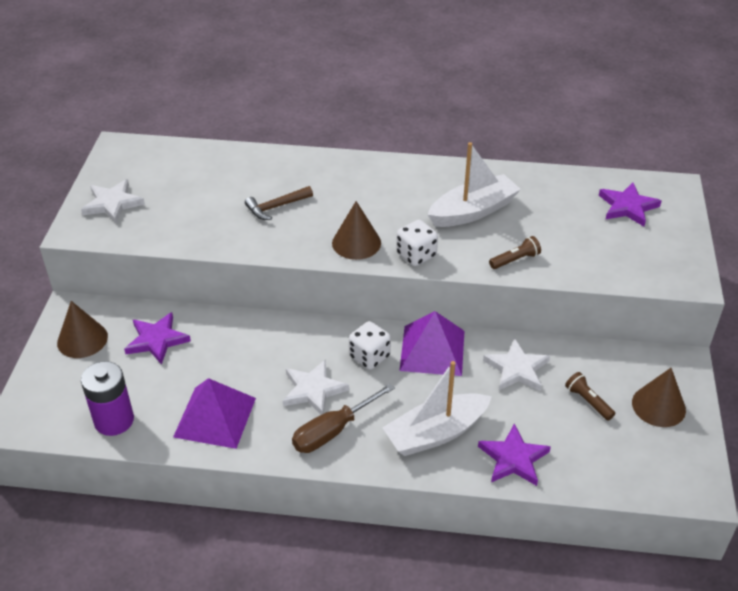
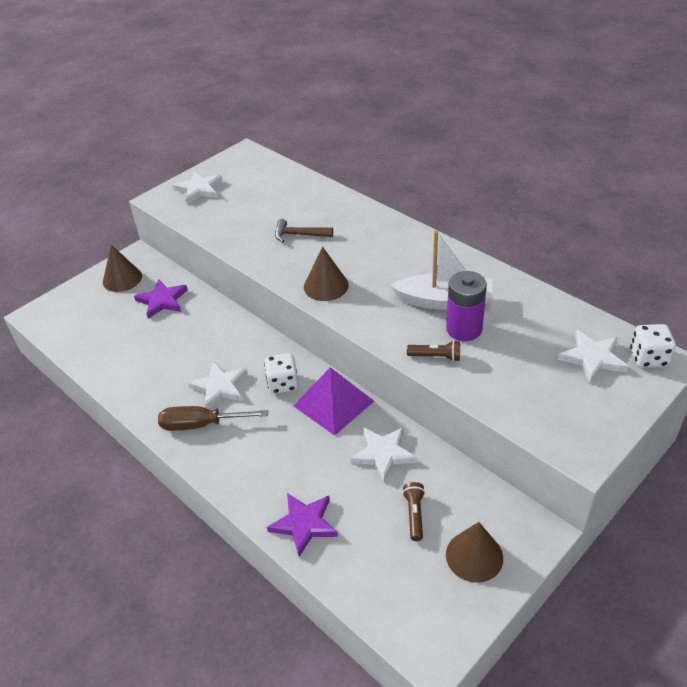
camera: 40 degrees right, 0 degrees up
purple battery [81,361,134,436] -> purple battery moved to [446,271,487,341]
purple pyramid [173,378,256,449] -> none
white boat [382,361,492,456] -> none
white dice [396,220,438,266] -> white dice moved to [630,324,676,368]
purple star [599,182,661,227] -> white star [558,330,629,383]

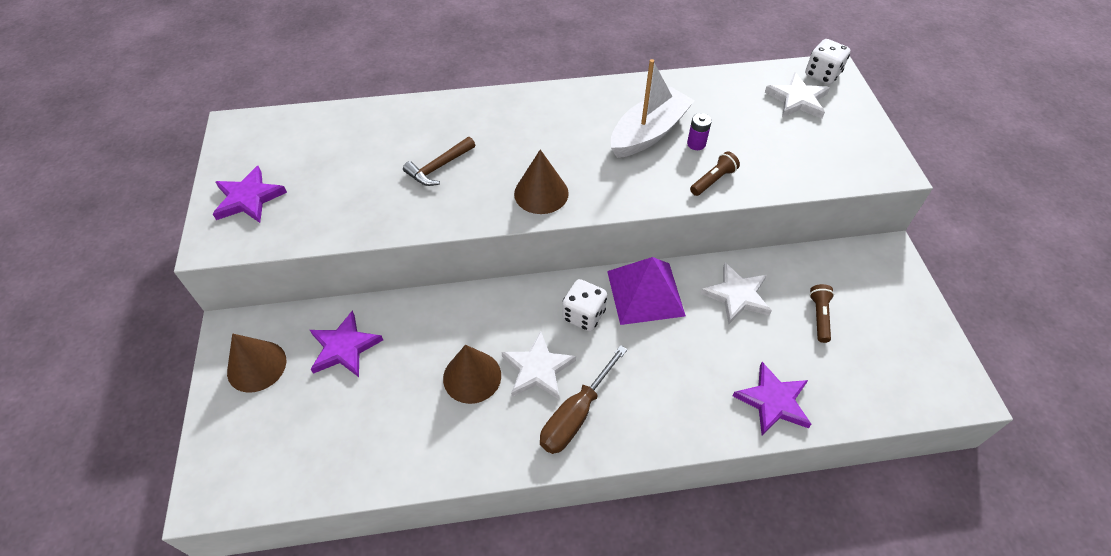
camera: 55 degrees left, 10 degrees up
white star [173,171,223,204] -> purple star [213,166,287,223]
brown flashlight [402,482,425,541] -> brown flashlight turned 60 degrees clockwise [809,284,834,343]
purple battery [446,271,487,341] -> purple battery [687,113,712,150], size x0.50
brown cone [446,522,503,583] -> brown cone moved to [443,345,501,404]

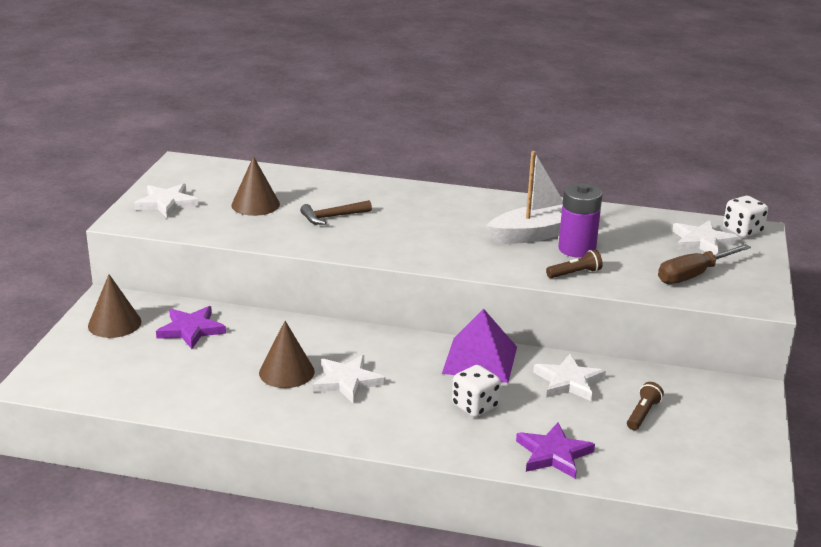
camera: 20 degrees right, 25 degrees down
purple star [213,166,287,223] -> white star [134,183,199,218]
brown cone [514,150,569,214] -> brown cone moved to [231,156,280,216]
brown screwdriver [540,345,628,454] -> brown screwdriver moved to [658,244,751,284]
white dice [562,279,607,331] -> white dice moved to [452,365,501,417]
purple battery [687,113,712,150] -> purple battery [558,183,603,258], size x2.02

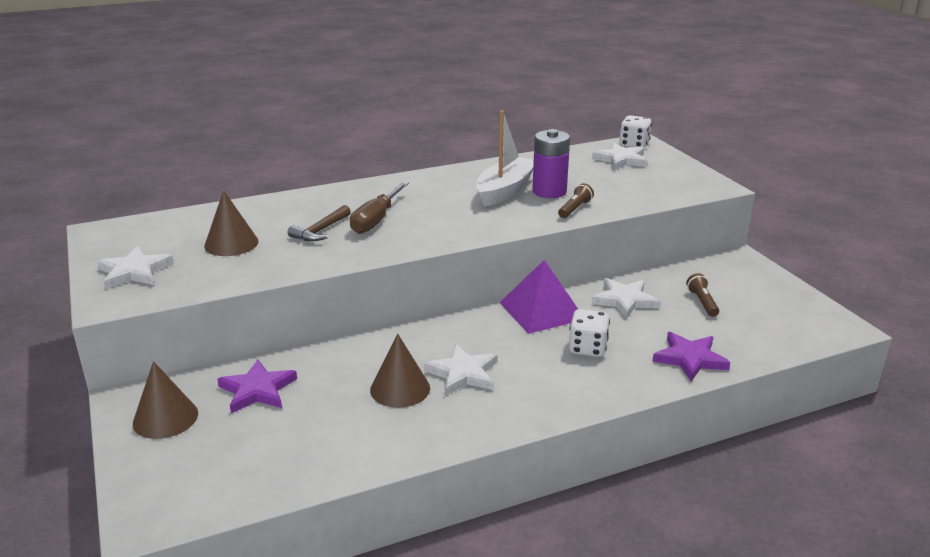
camera: 35 degrees left, 0 degrees up
brown screwdriver [658,244,751,284] -> brown screwdriver moved to [350,182,409,234]

